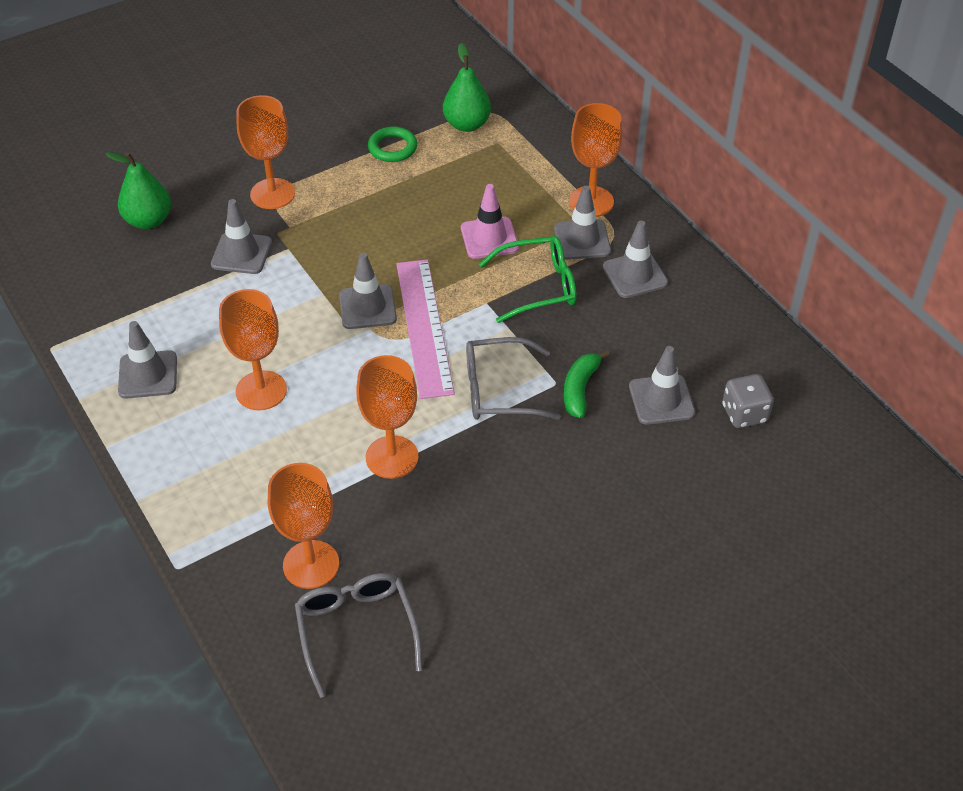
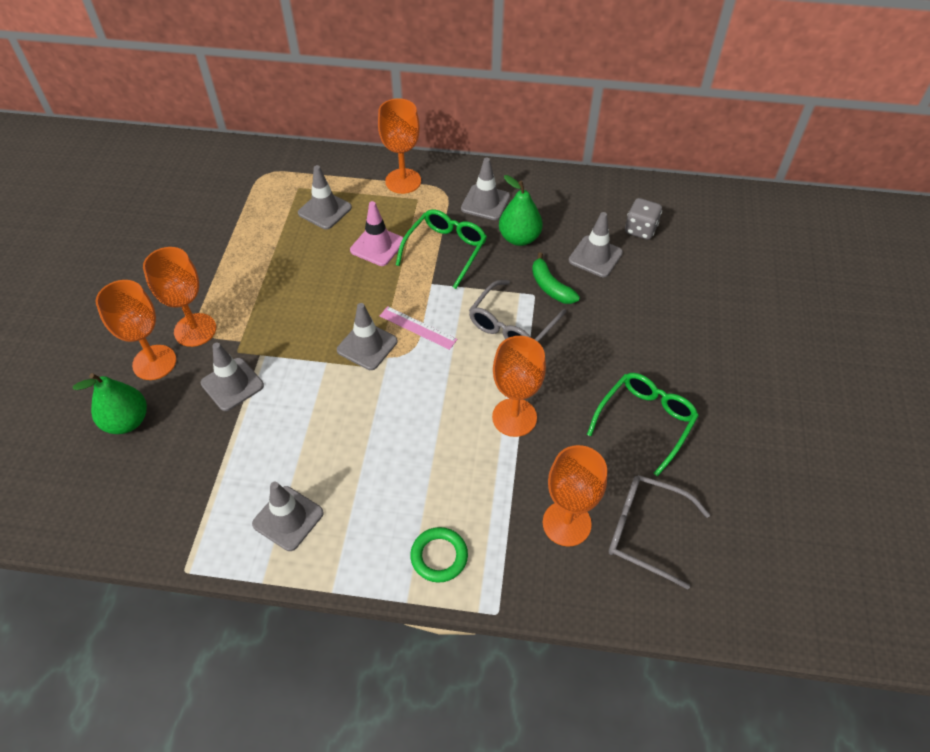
camera: 50 degrees left, 5 degrees up
orange goblet [219,289,287,410] -> orange goblet moved to [96,280,176,380]
green ring [368,126,417,162] -> green ring moved to [410,527,468,583]
pink ruler [396,259,455,399] -> pink ruler [380,306,457,350], size x0.53
green pear [443,43,491,132] -> green pear moved to [499,175,543,246]
grey traffic cone [554,186,611,260] -> grey traffic cone moved to [298,165,352,229]
none -> green glasses [587,373,699,477]

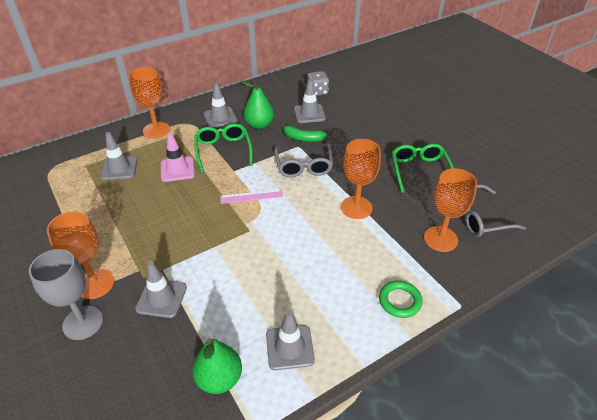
camera: 40 degrees left, 10 degrees down
green pear [73,373,147,434] -> green pear moved to [192,338,242,394]
orange goblet [96,280,176,380] -> grey goblet [29,249,103,340]
grey traffic cone [337,303,397,370] -> none

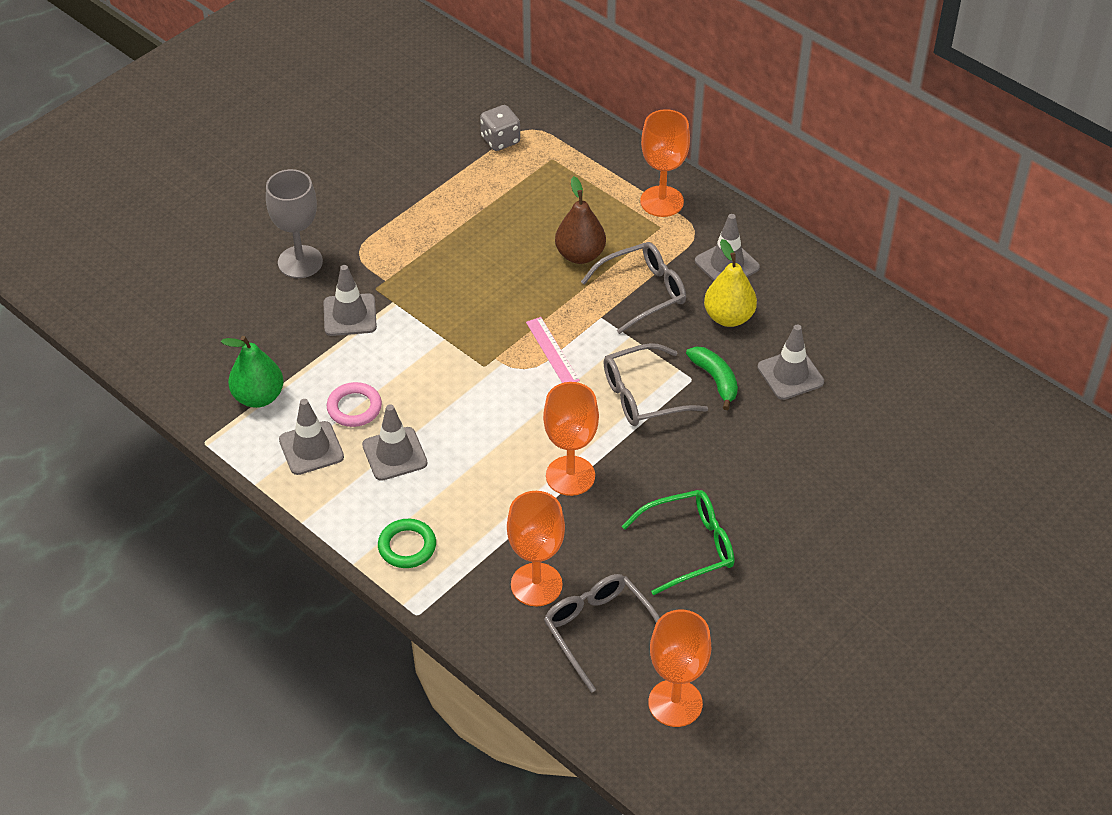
camera: 75 degrees right, 5 degrees up
orange goblet [47,211,114,299] -> orange goblet moved to [648,610,711,727]
grey traffic cone [100,132,137,180] -> grey traffic cone moved to [362,404,428,481]
pink traffic cone [161,133,195,182] -> brown pear [555,176,606,264]
green glasses [195,123,253,173] -> grey glasses [581,242,686,334]
green pear [242,80,274,129] -> yellow pear [704,239,757,327]
green banana [281,123,327,142] -> green banana turned 150 degrees clockwise [686,346,738,410]
grey dice [307,71,329,96] -> grey dice moved to [480,105,520,151]
none -> pink ring [327,382,382,427]

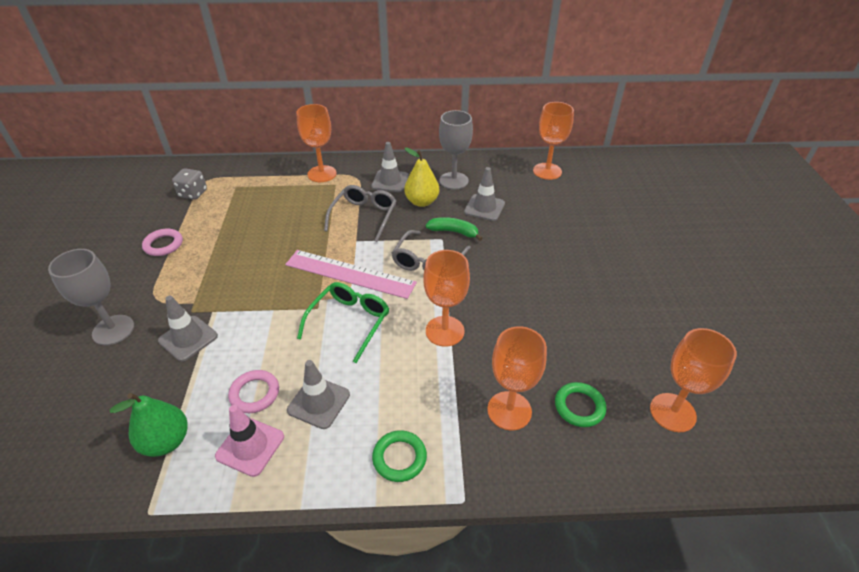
camera: 45 degrees left, 5 degrees down
grey traffic cone [279,399,344,475] -> pink traffic cone [215,405,284,477]
pink ruler [526,317,580,383] -> pink ruler [285,250,417,299], size x1.90
grey glasses [544,574,660,693] -> green ring [555,382,606,427]
brown pear [555,176,606,264] -> none
green glasses [622,490,734,595] -> green glasses moved to [297,282,389,363]
none -> pink ring [142,229,183,256]
none -> grey goblet [439,110,473,190]
none -> orange goblet [533,102,574,180]

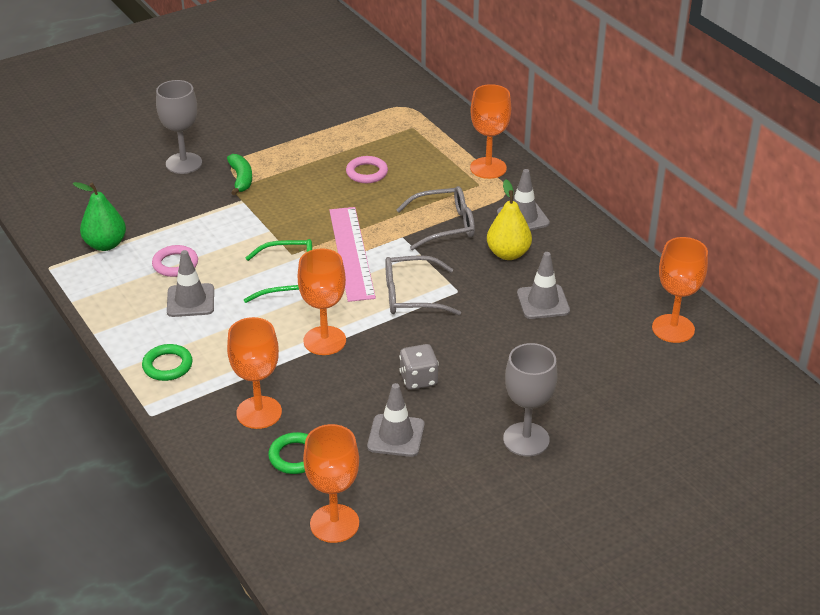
camera: 60 degrees right, 5 degrees down
pink ring [142,229,183,256] -> pink ring moved to [346,156,388,183]
grey traffic cone [158,296,218,362] -> grey traffic cone moved to [367,383,424,457]
grey dice [172,168,207,200] -> grey dice moved to [399,344,439,390]
pink traffic cone [215,405,284,477] -> none
green banana [426,217,483,241] -> green banana moved to [227,154,252,196]
grey goblet [439,110,473,190] -> grey goblet moved to [503,343,558,457]

